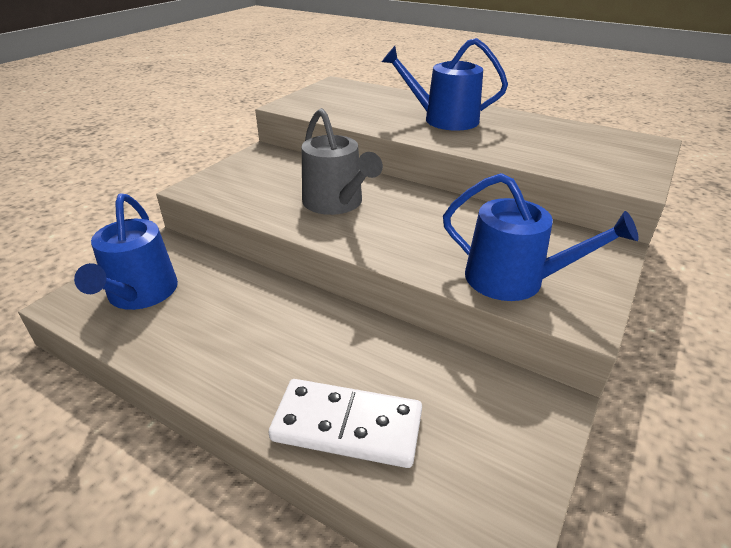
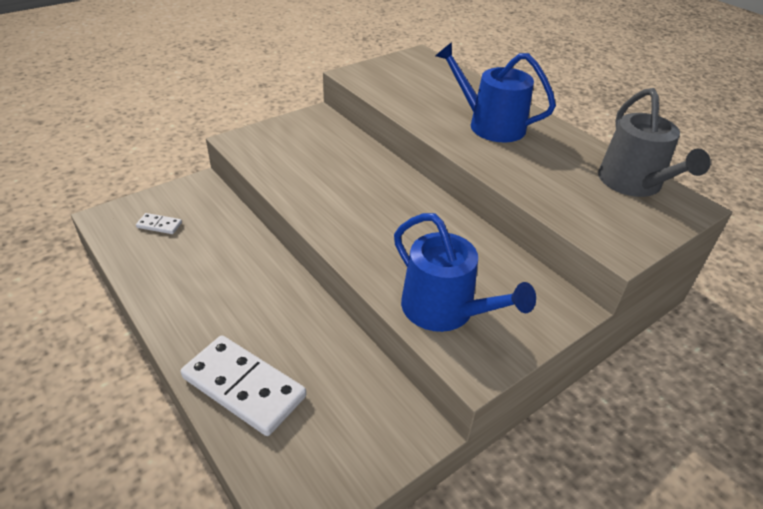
camera: 20 degrees right, 5 degrees up
blue watering can [74,194,178,310] -> white domino [136,213,182,234]
grey watering can [302,108,383,215] -> grey watering can moved to [598,88,711,197]

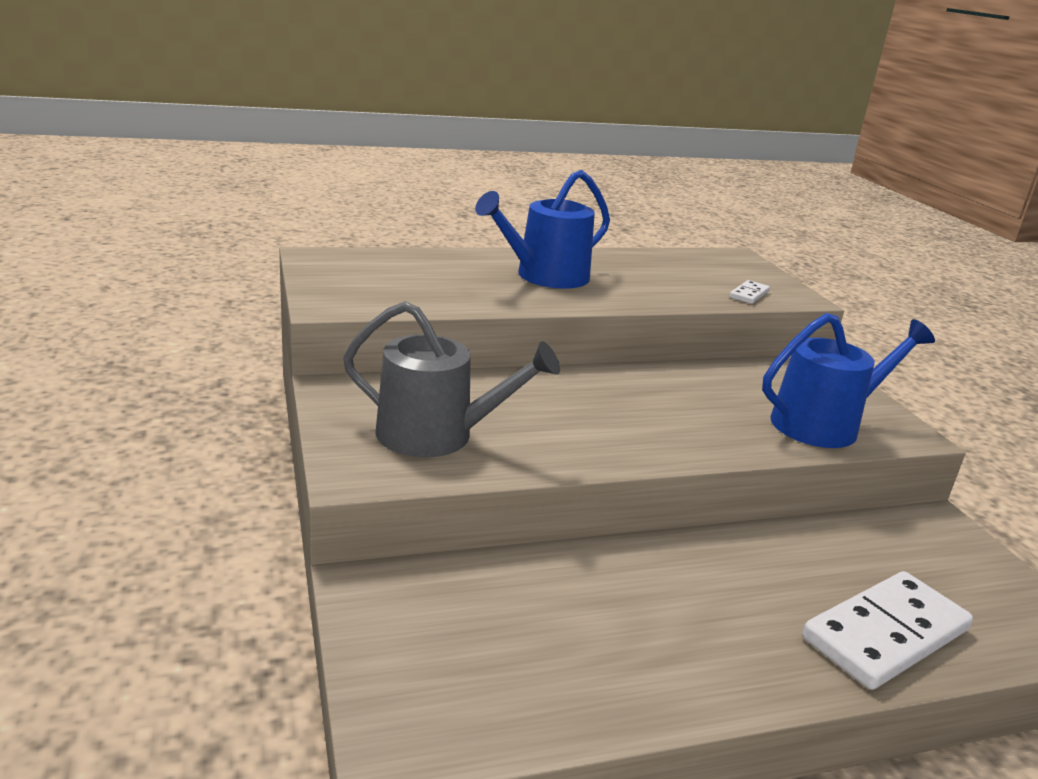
camera: 70 degrees left, 15 degrees down
white domino [136,213,182,234] -> white domino moved to [729,280,770,304]
grey watering can [598,88,711,197] -> grey watering can moved to [343,301,560,457]

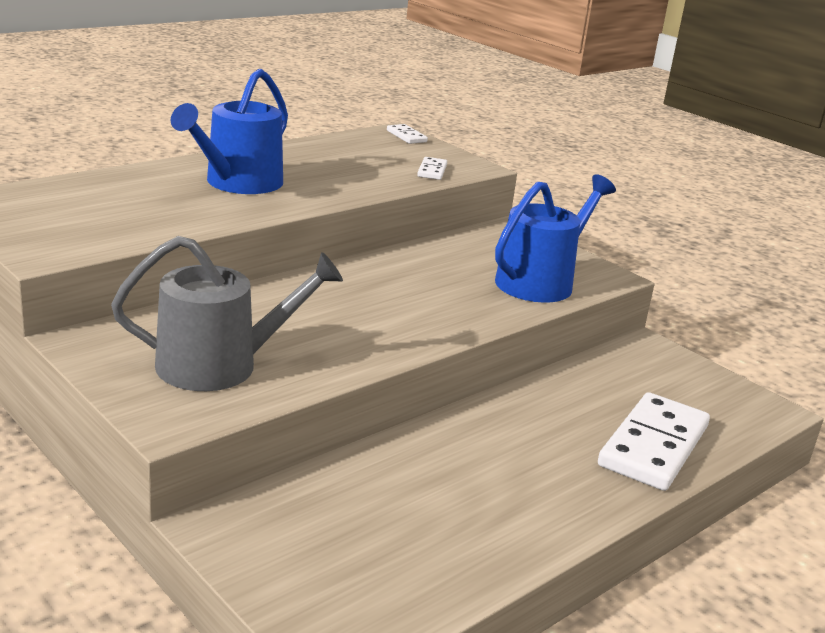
camera: 25 degrees left, 0 degrees up
none -> white domino [387,124,428,144]

